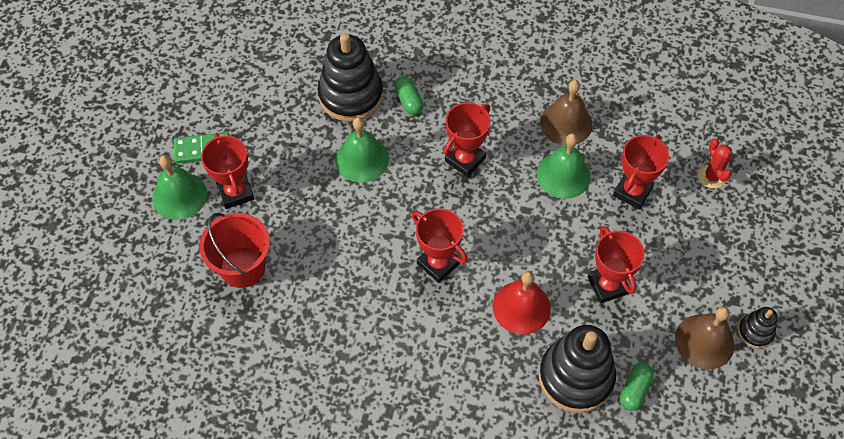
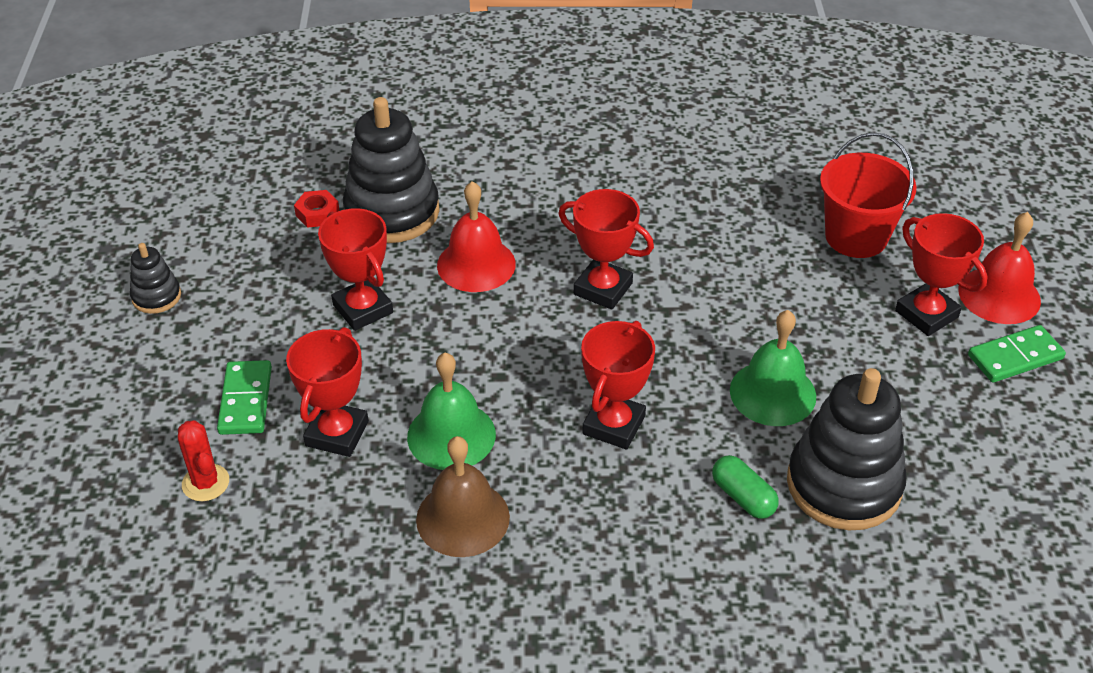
camera: 165 degrees right, 15 degrees down
green bell [152,155,207,220] -> red bell [958,212,1041,324]
green capsule [620,362,654,411] -> red nut [294,190,340,228]
brown bell [675,307,734,370] -> none
none -> green domino [217,360,272,435]

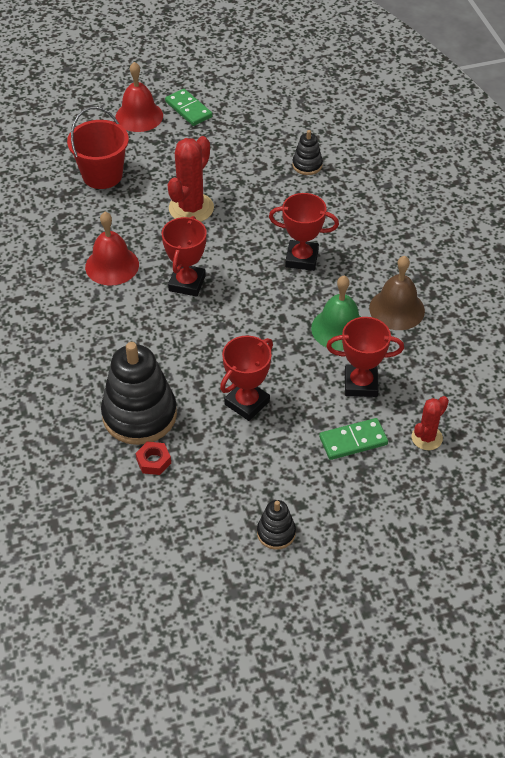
camera: 105 degrees left, 5 degrees up
red bell [437,181,516,292] -> red bell moved to [85,212,139,286]
green capsule [712,455,778,519] -> none
green bell [730,310,816,426] -> none
black stacking toy [787,368,907,530] -> black stacking toy [292,130,323,175], size x0.48
red trophy [895,213,988,336] -> none
none -> red cactus [168,136,214,222]

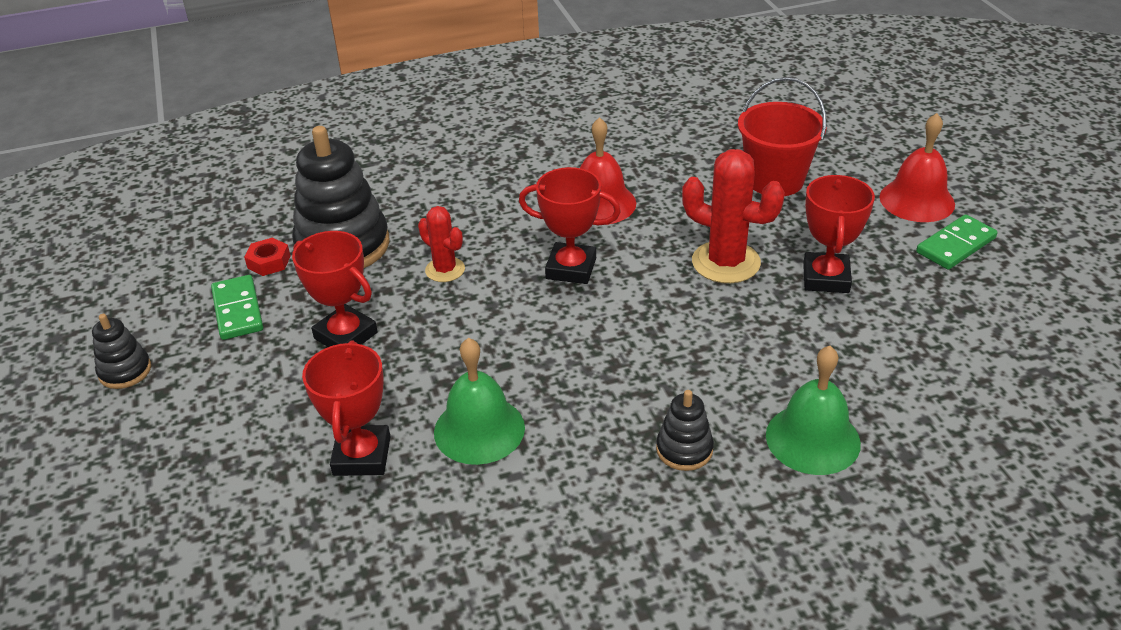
camera: 90 degrees right, 10 degrees down
red trophy [269,193,339,271] -> red trophy moved to [803,175,875,293]
black stacking toy [292,130,323,175] -> black stacking toy moved to [656,390,714,471]
green domino [319,418,388,460] -> green domino moved to [211,275,263,340]
brown bell [369,256,425,330] -> none
red cactus [412,396,449,450] -> red cactus moved to [418,206,465,282]
none -> green bell [766,346,861,475]

